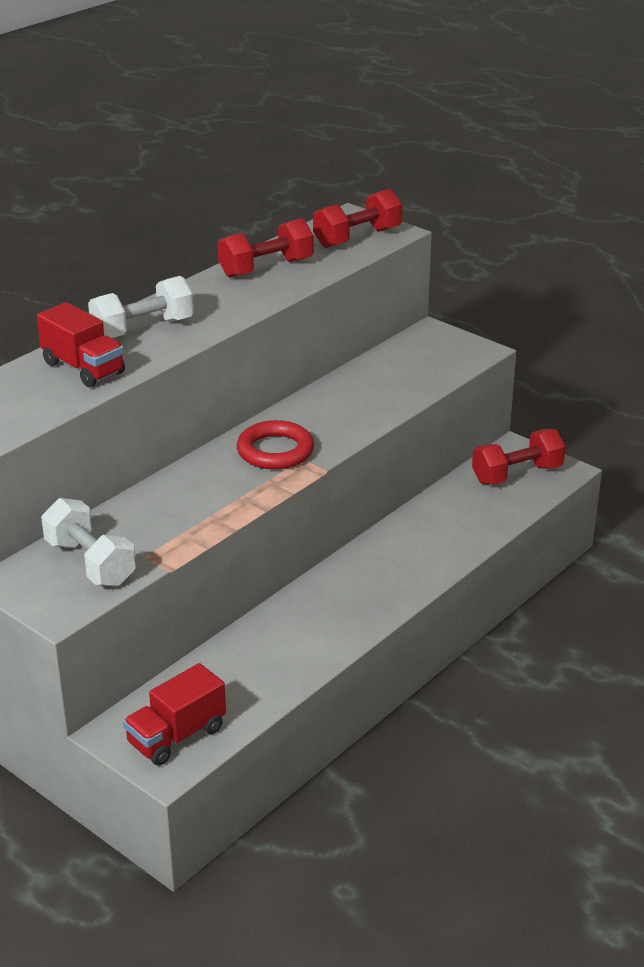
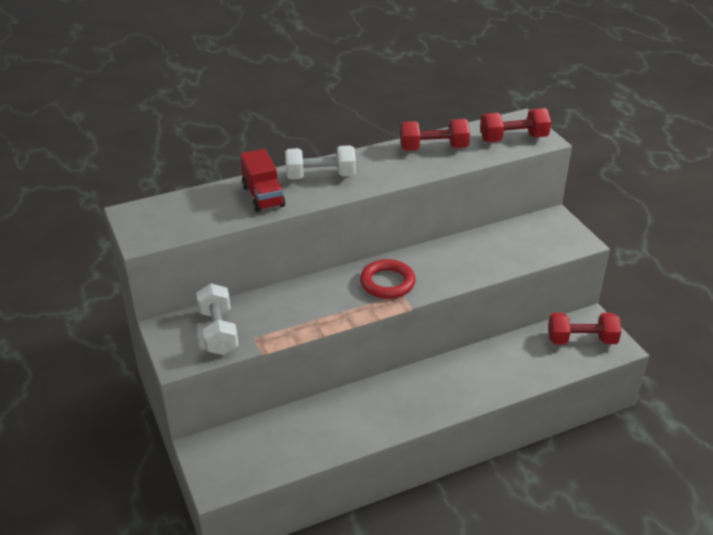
camera: 25 degrees right, 5 degrees up
red truck [123,663,226,765] -> none

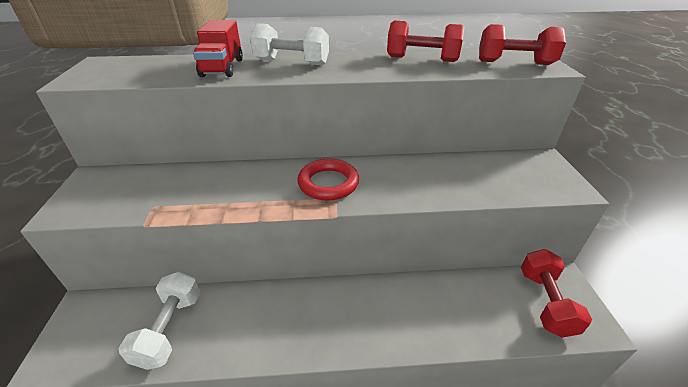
camera: 20 degrees right, 0 degrees up
white dumbbell [196,283,238,355] -> white dumbbell moved to [118,272,200,370]
red dumbbell [548,313,622,344] -> red dumbbell turned 75 degrees clockwise [521,249,592,338]

